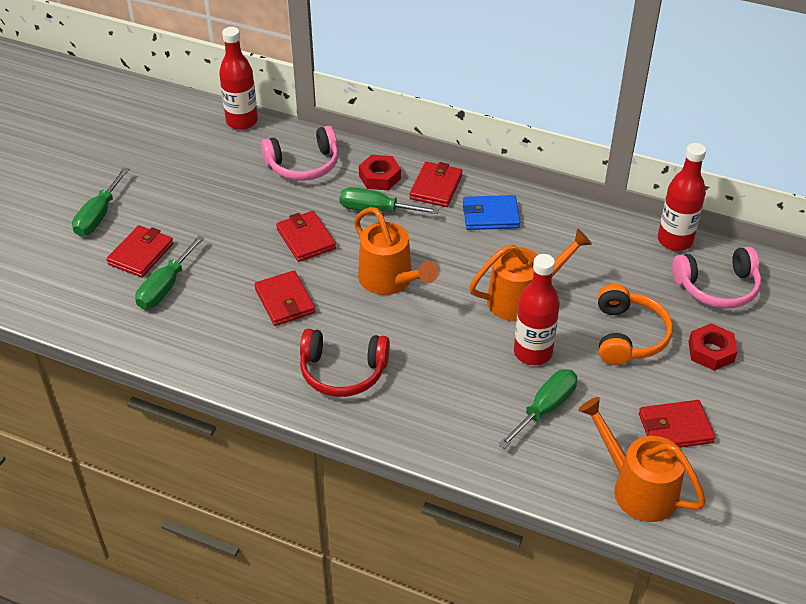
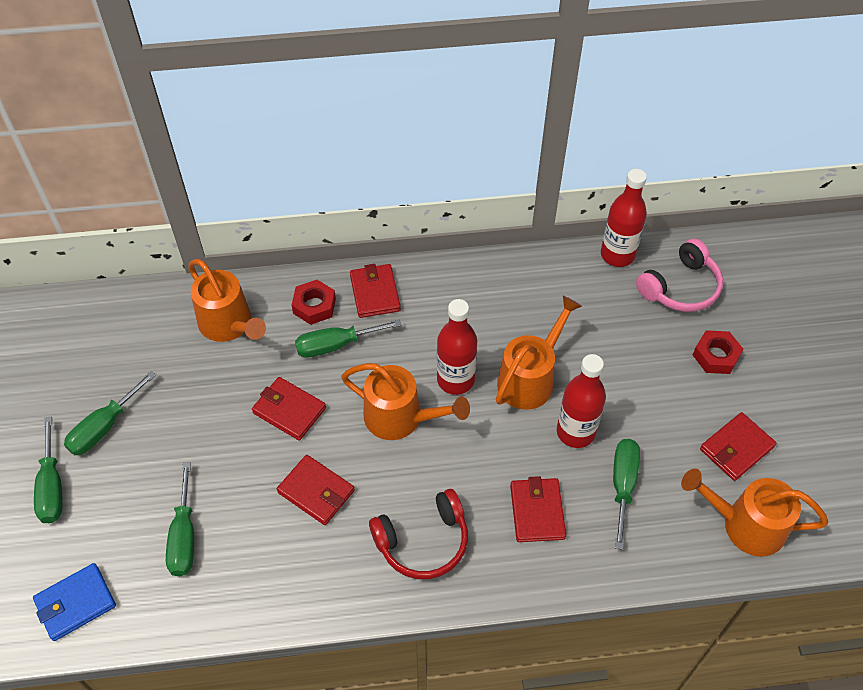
camera: 30 degrees left, 10 degrees up
red wallet [106,225,173,277] -> red wallet moved to [510,476,566,542]
red bottle [219,27,258,130] -> red bottle moved to [437,299,477,395]
pink headphones [261,126,339,181] -> orange watering can [188,259,266,342]
blue wallet [463,195,520,230] -> blue wallet moved to [33,563,116,641]
orange headphones [598,284,673,365] -> none
none -> green screwdriver [64,371,156,455]

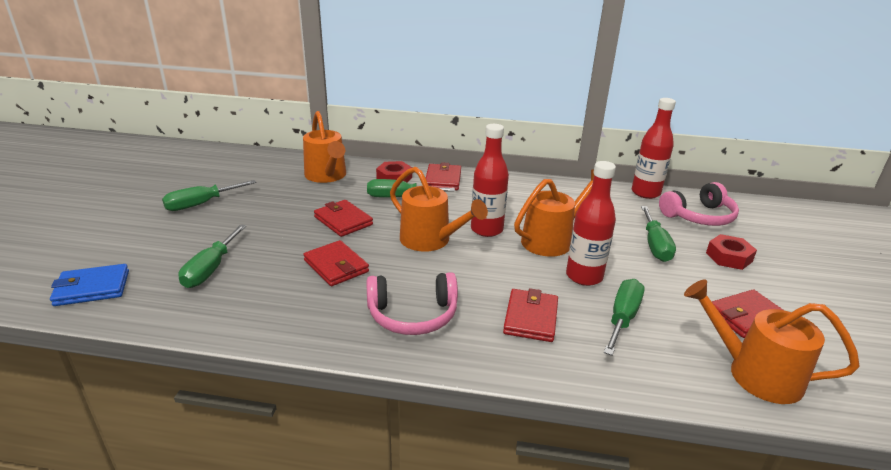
camera: 15 degrees right, 25 degrees down
green screwdriver [34,417,63,523] -> green screwdriver moved to [641,206,676,262]
red headphones [369,489,468,579] -> pink headphones [367,272,458,335]

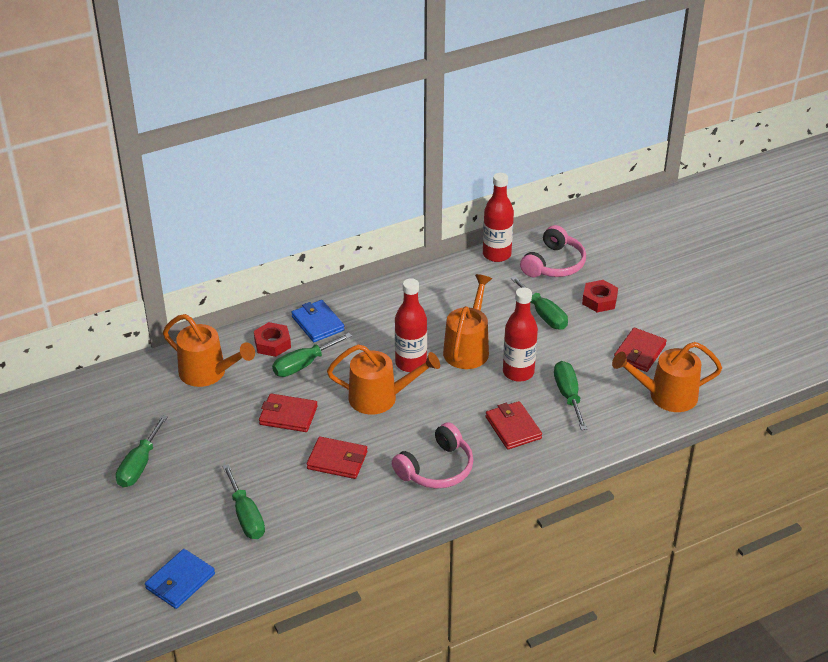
camera: 35 degrees left, 10 degrees up
red wallet [426,162,461,190] -> blue wallet [291,300,345,342]

